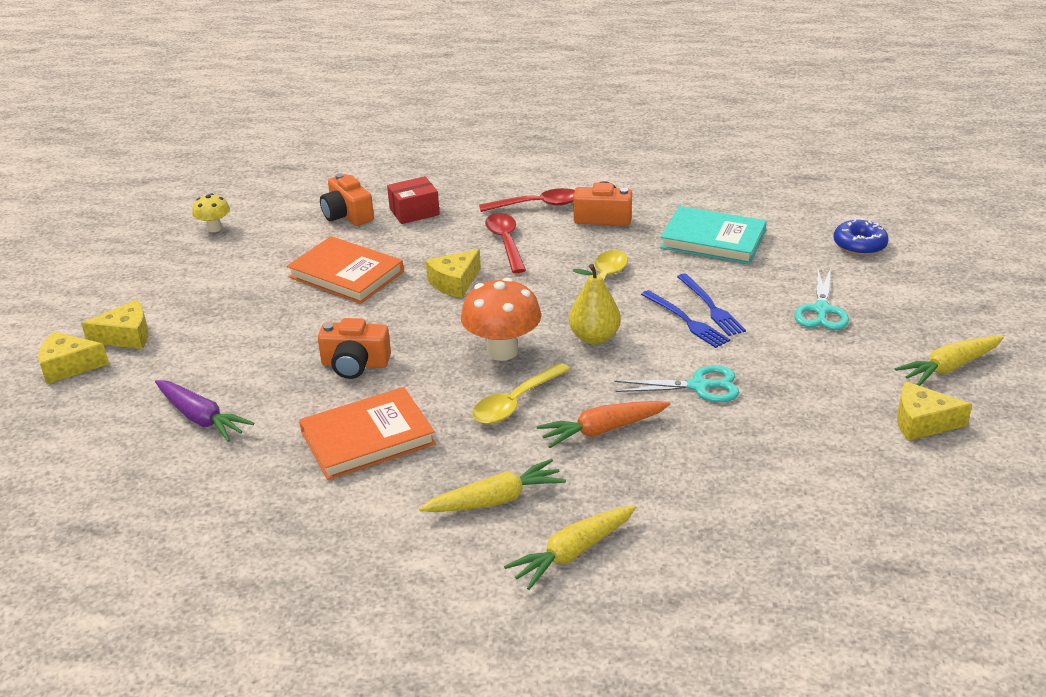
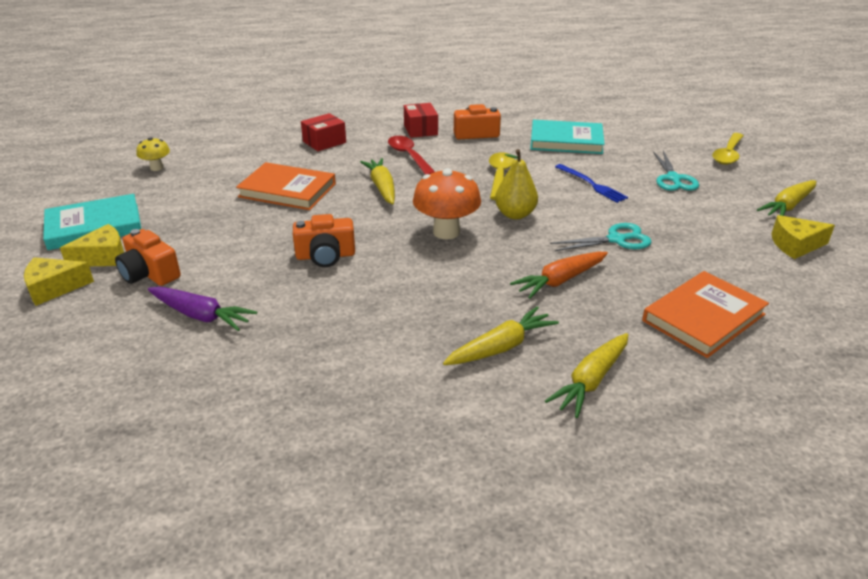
camera: 15 degrees left, 0 degrees up
orange book [299,387,436,480] -> orange book moved to [642,271,769,358]
orange camera [320,173,374,226] -> orange camera moved to [115,229,181,286]
yellow cheese [426,249,481,298] -> yellow carrot [360,158,395,205]
yellow spoon [472,363,571,424] -> yellow spoon moved to [712,133,744,165]
red spoon [479,188,575,212] -> red box [404,103,438,138]
blue fork [641,290,730,348] -> none
blue donut [834,220,889,255] -> none
none -> turquoise book [43,194,141,250]

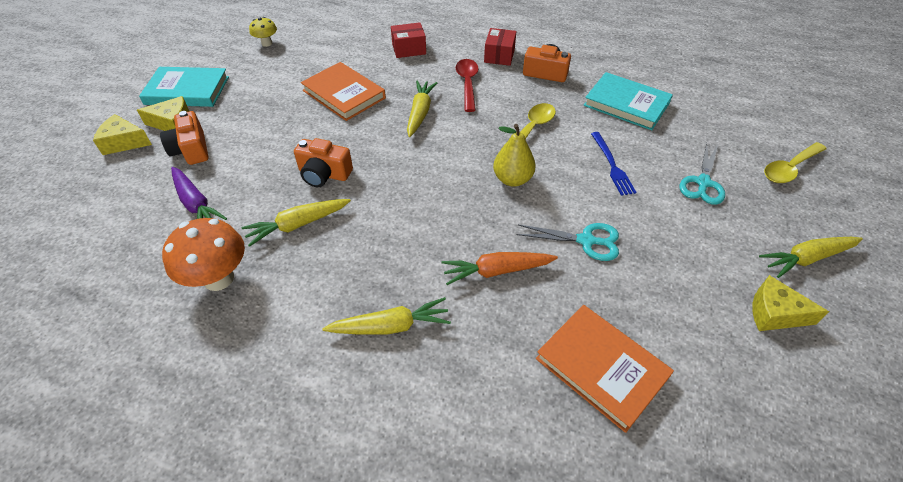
camera: 25 degrees right, 15 degrees up
orange mushroom [413,168,481,239] -> orange mushroom moved to [162,218,245,291]
yellow carrot [545,333,628,418] -> yellow carrot moved to [242,199,351,247]
orange book [642,271,769,358] -> orange book turned 60 degrees clockwise [536,305,674,433]

